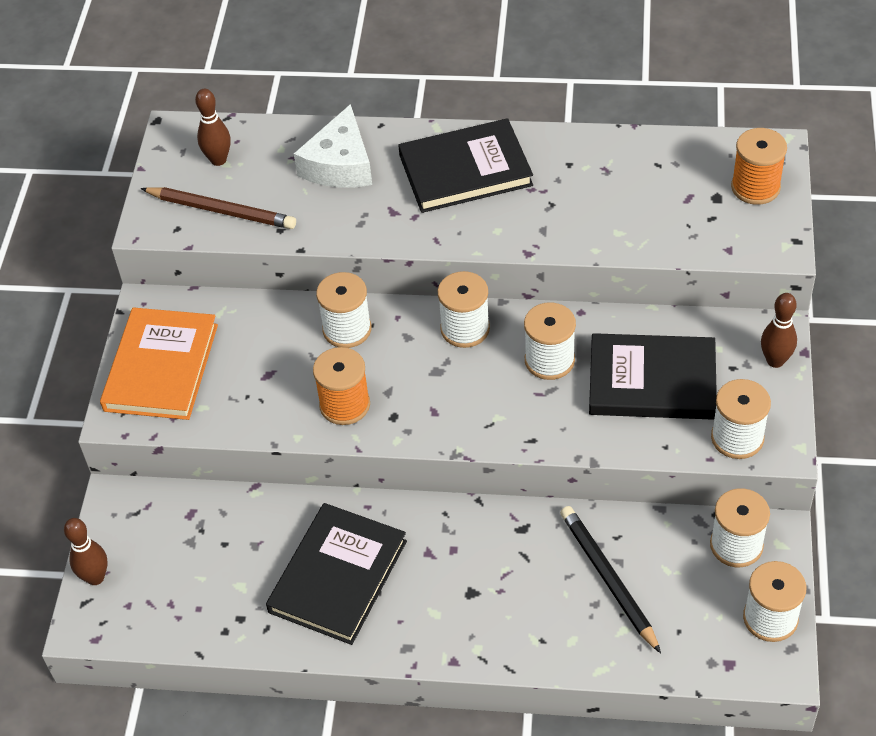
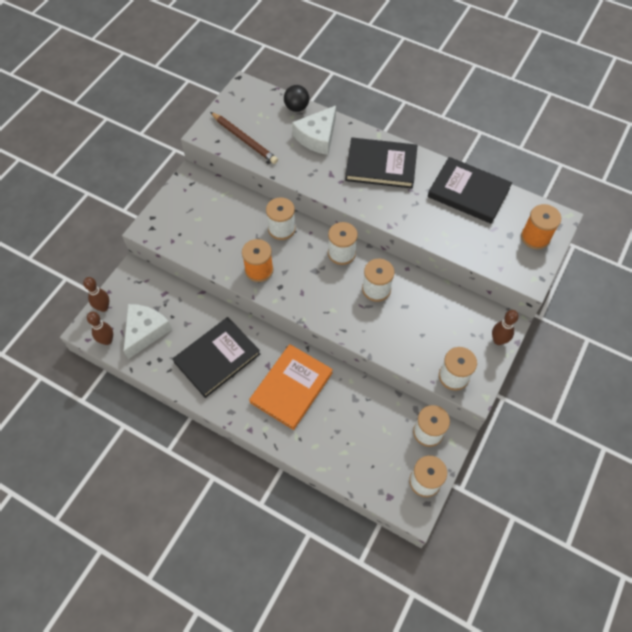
camera: 20 degrees right, 10 degrees up
orange book [100,307,218,420] -> orange book moved to [249,344,333,430]
brown bowling pin [195,89,231,166] -> brown bowling pin moved to [87,312,113,345]
black pencil [560,506,661,653] -> none
black book [589,333,717,420] -> black book moved to [428,157,512,224]
none -> white cheese [124,304,172,359]
none -> black ball [284,85,309,112]

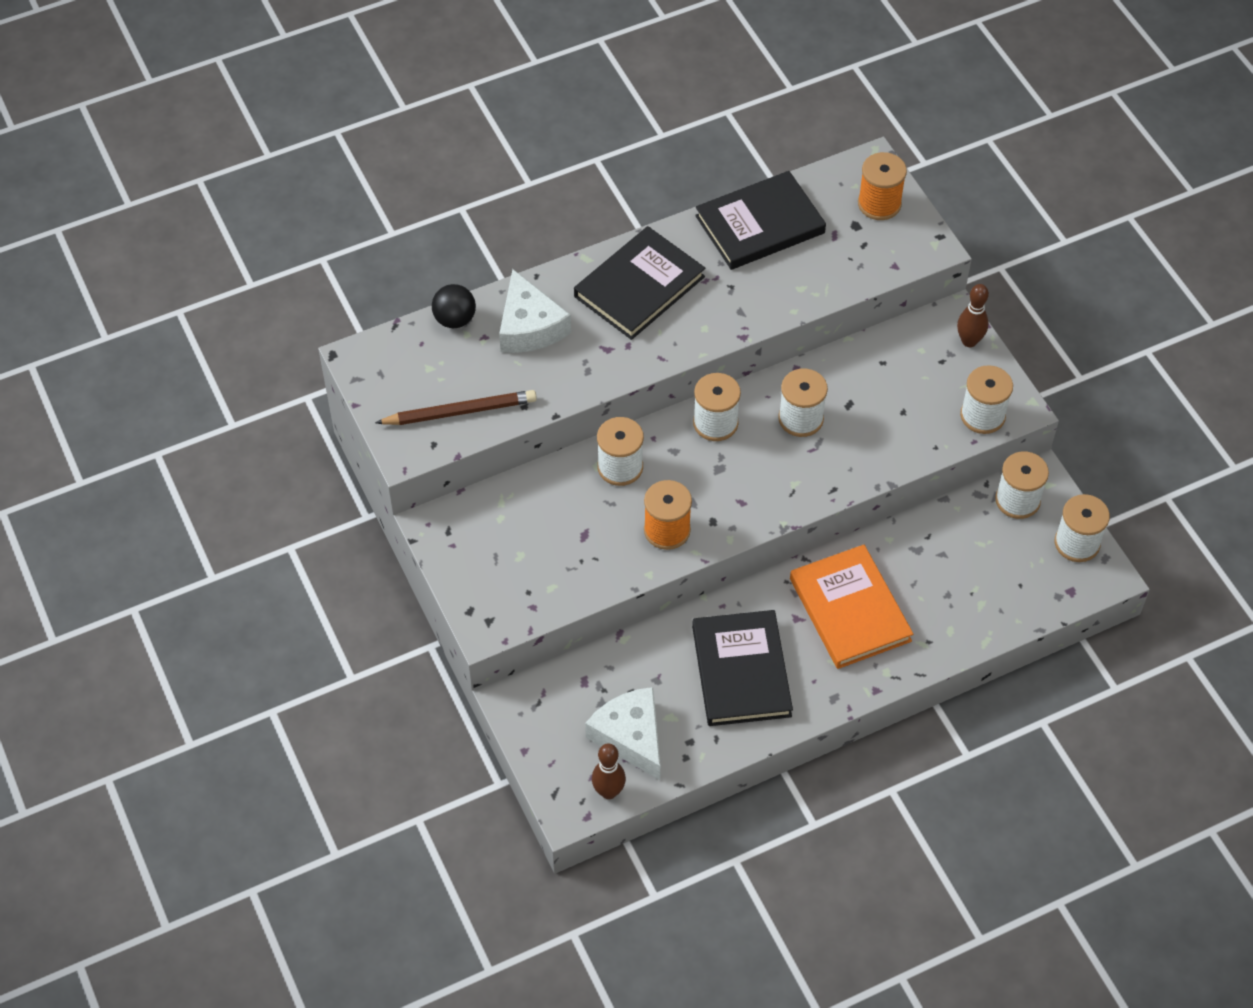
camera: 55 degrees left, 5 degrees down
brown bowling pin [83,277,109,312] -> none

